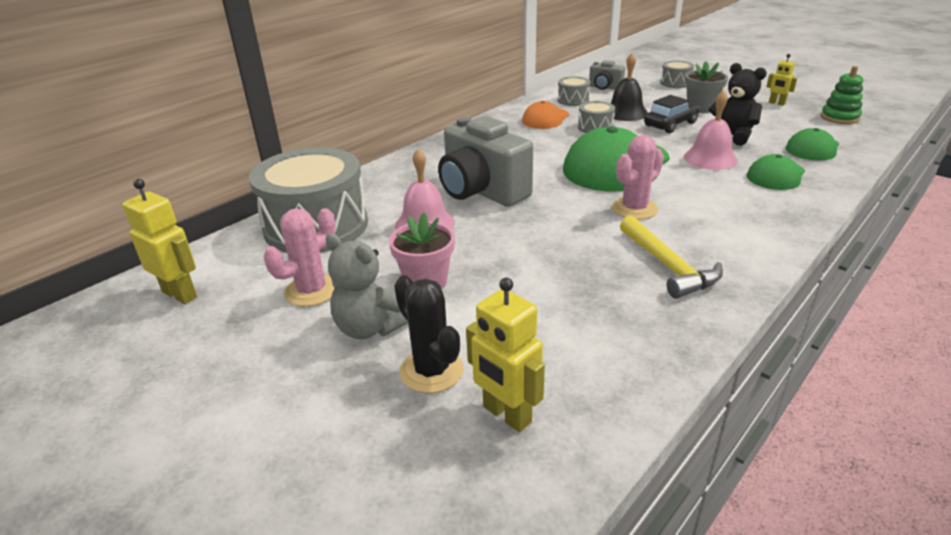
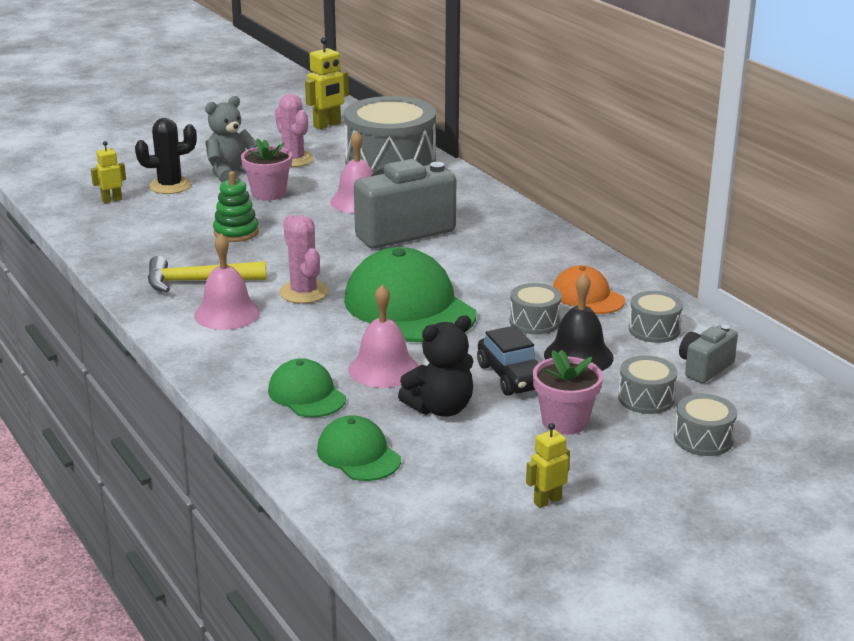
camera: 105 degrees right, 5 degrees down
yellow robot [466,278,545,432] -> yellow robot [91,141,126,203], size x0.62
grey flower pot [685,61,728,113] -> pink flower pot [533,350,603,435]
green stacking toy [821,66,863,124] -> green stacking toy moved to [213,171,259,242]
none -> pink bell [194,233,260,330]
none -> grey drum [618,356,677,414]

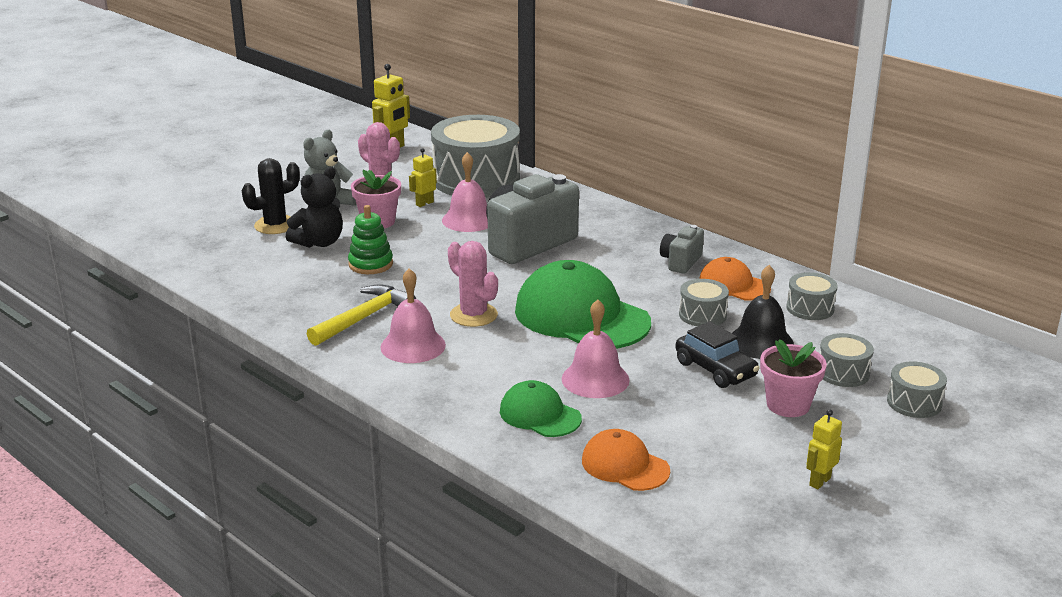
camera: 15 degrees left, 0 degrees up
yellow robot [91,141,126,203] -> yellow robot moved to [409,148,437,207]
yellow hammer [148,256,267,292] -> yellow hammer turned 150 degrees clockwise [307,284,416,346]
green cap [317,415,401,481] -> orange cap [582,429,670,491]
black teddy bear [398,315,473,417] -> black teddy bear moved to [286,167,343,248]
grey camera [679,325,738,383] -> grey camera moved to [660,225,704,274]

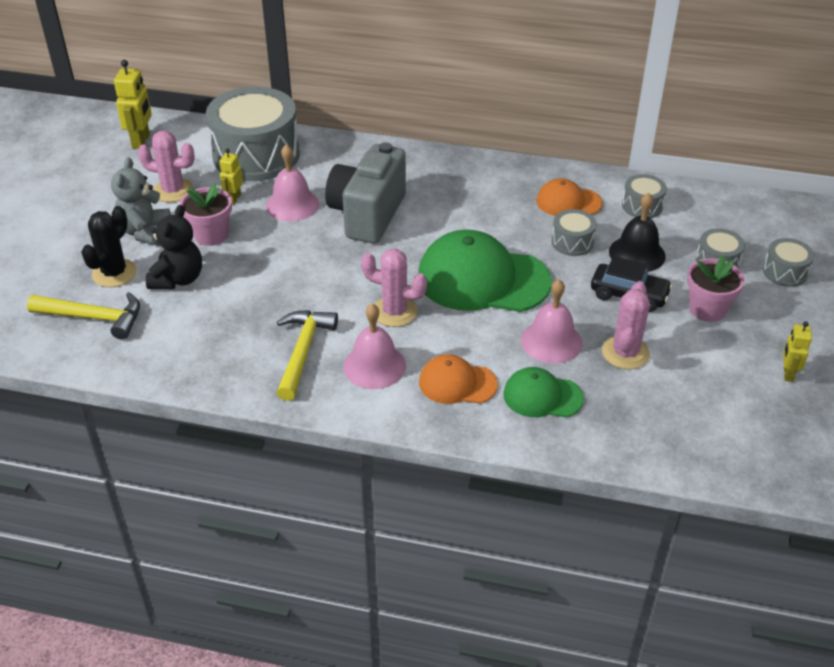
camera: 30 degrees left, 15 degrees up
green stacking toy [348,205,393,274] -> none
orange cap [582,429,670,491] -> orange cap moved to [419,354,498,404]
grey camera [660,225,704,274] -> none
none -> yellow hammer [27,292,140,340]
none -> pink cactus [602,281,650,369]

